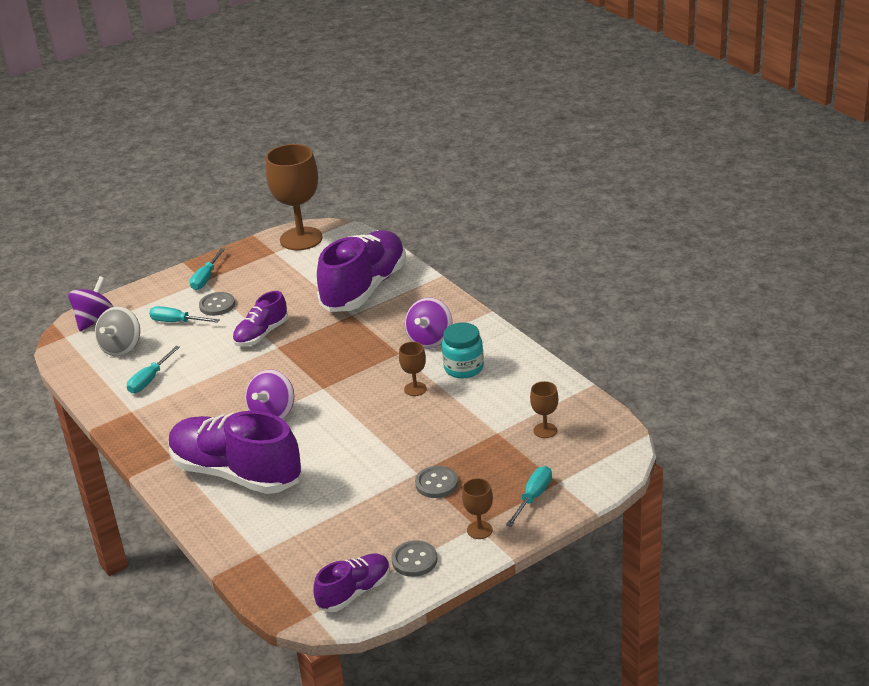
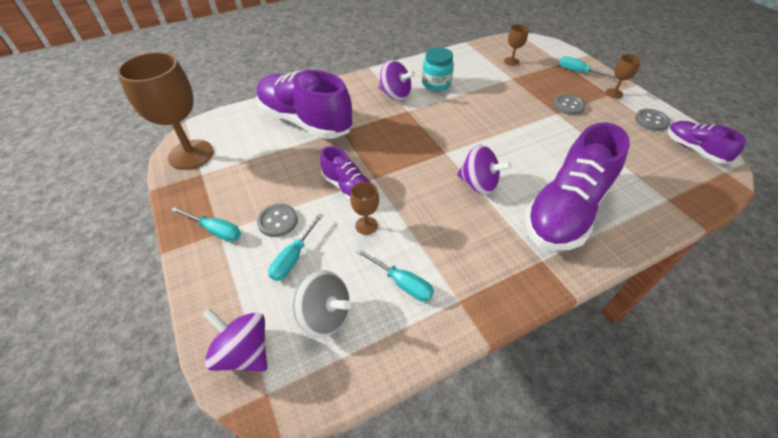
camera: 85 degrees left, 15 degrees up
brown goblet [399,342,427,396] -> brown goblet moved to [350,182,379,235]

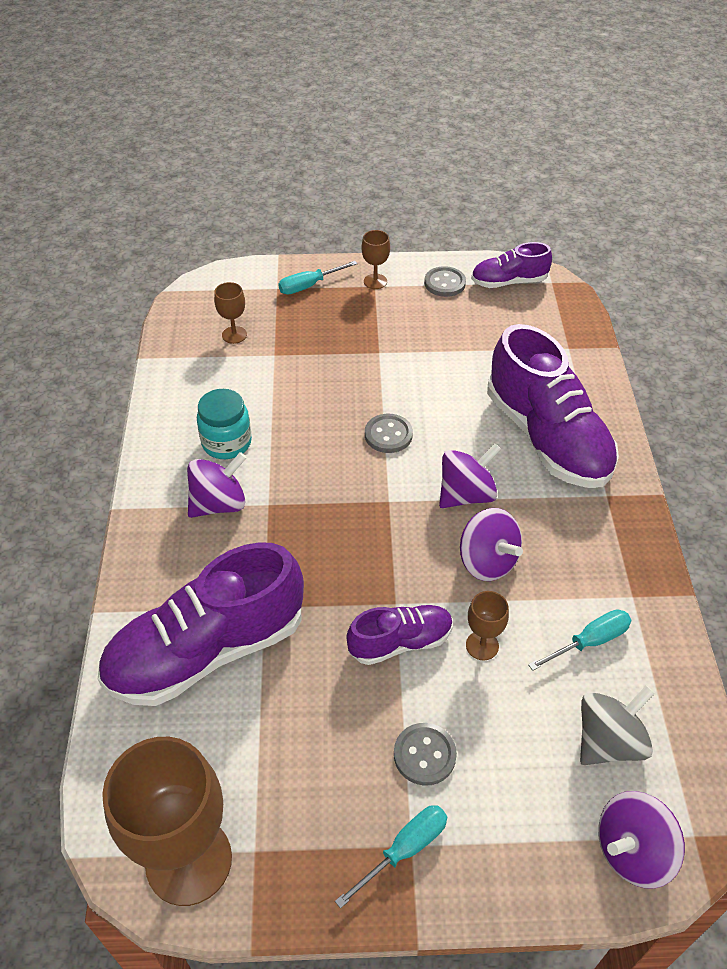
camera: 65 degrees left, 0 degrees up
turquoise screwdriver [268,213,323,281] -> none
grey button [553,94,586,115] -> grey button moved to [365,414,413,453]
none -> purple spinning top [460,508,523,581]

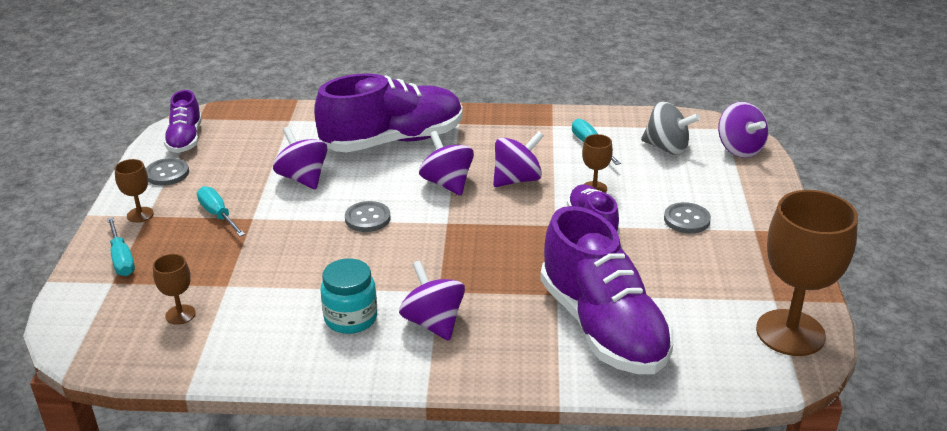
camera: 85 degrees left, 15 degrees down
turquoise screwdriver [335,805,448,909] -> turquoise screwdriver moved to [197,186,245,236]
grey spinning top [580,685,655,765] -> grey spinning top turned 150 degrees clockwise [641,102,700,155]
none -> purple spinning top [273,127,327,190]

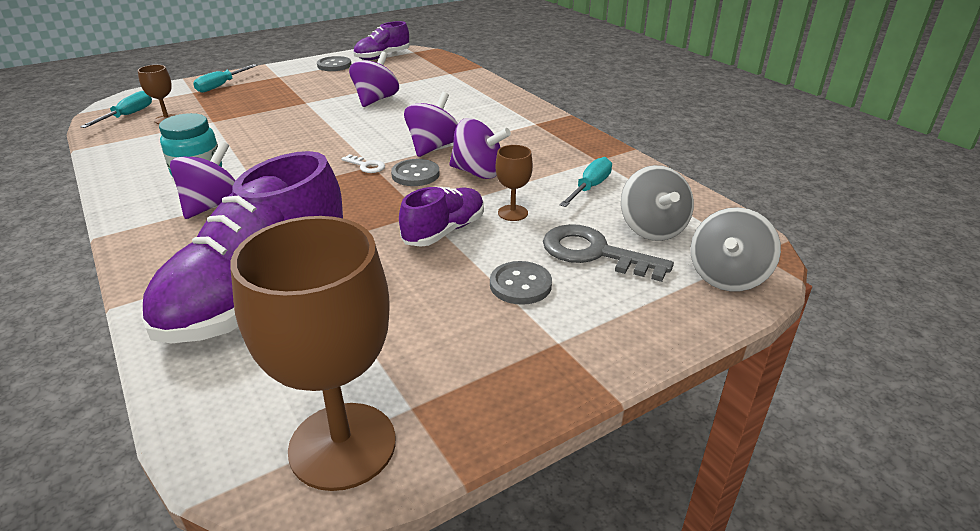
camera: 55 degrees right, 0 degrees up
brown goblet [115,159,154,222] -> none
turquoise screwdriver [197,186,245,236] -> turquoise screwdriver moved to [80,91,152,128]
purple shoe [314,73,463,152] -> none
grey button [345,201,391,232] -> grey button moved to [391,159,440,186]
purple spinning top [718,102,769,158] -> grey spinning top [691,207,781,292]
none -> white key [341,154,385,173]
none -> grey key [543,224,674,282]

